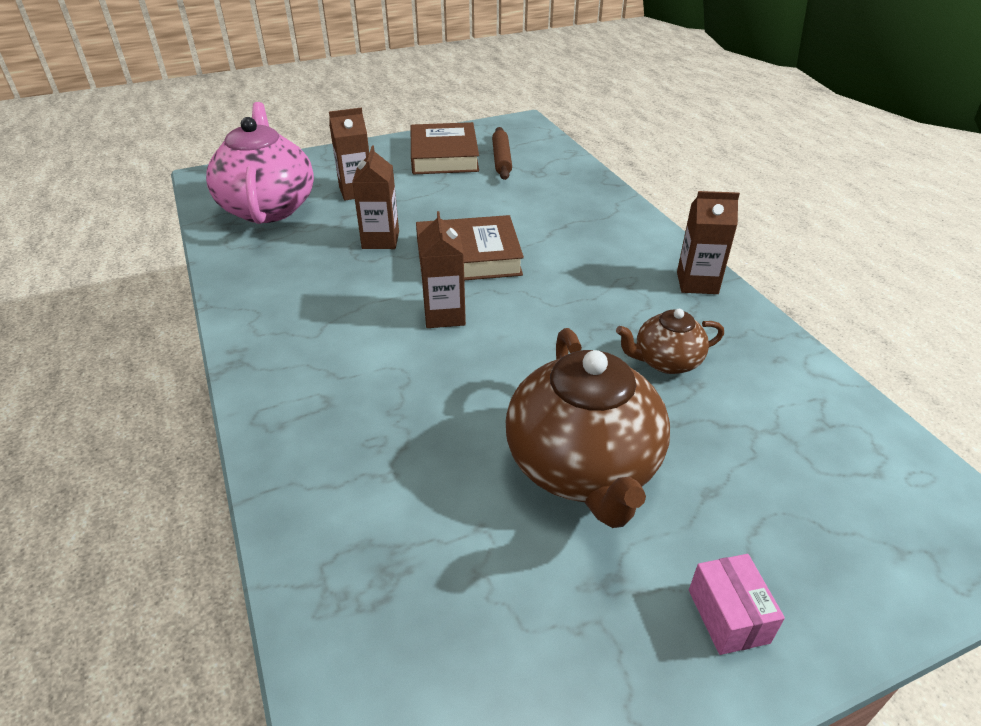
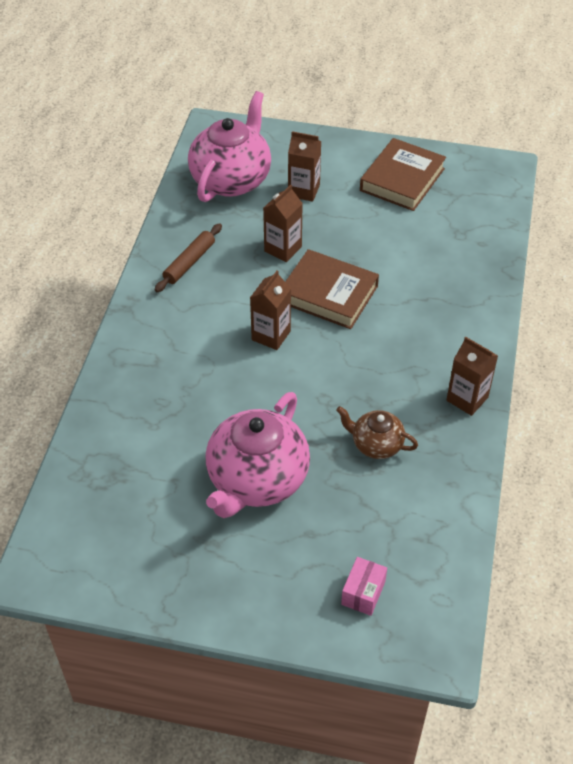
camera: 35 degrees right, 10 degrees up
brown rolling pin [492,127,512,180] -> brown rolling pin moved to [155,223,222,292]
brown teapot [506,328,670,528] -> pink teapot [206,392,310,518]
pink box [689,554,785,655] -> pink box moved to [341,557,387,616]

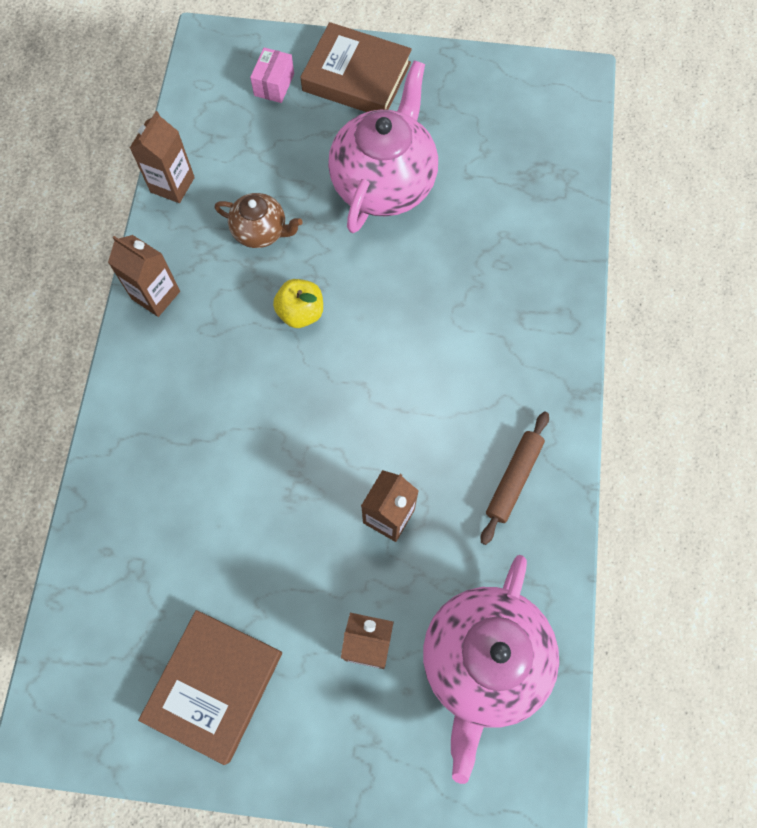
camera: 175 degrees right, 20 degrees up
brown carton [250,270,291,350] -> brown carton moved to [130,111,195,203]
brown book [285,249,379,329] -> brown book moved to [300,22,412,112]
none -> yellow apple [273,279,323,328]

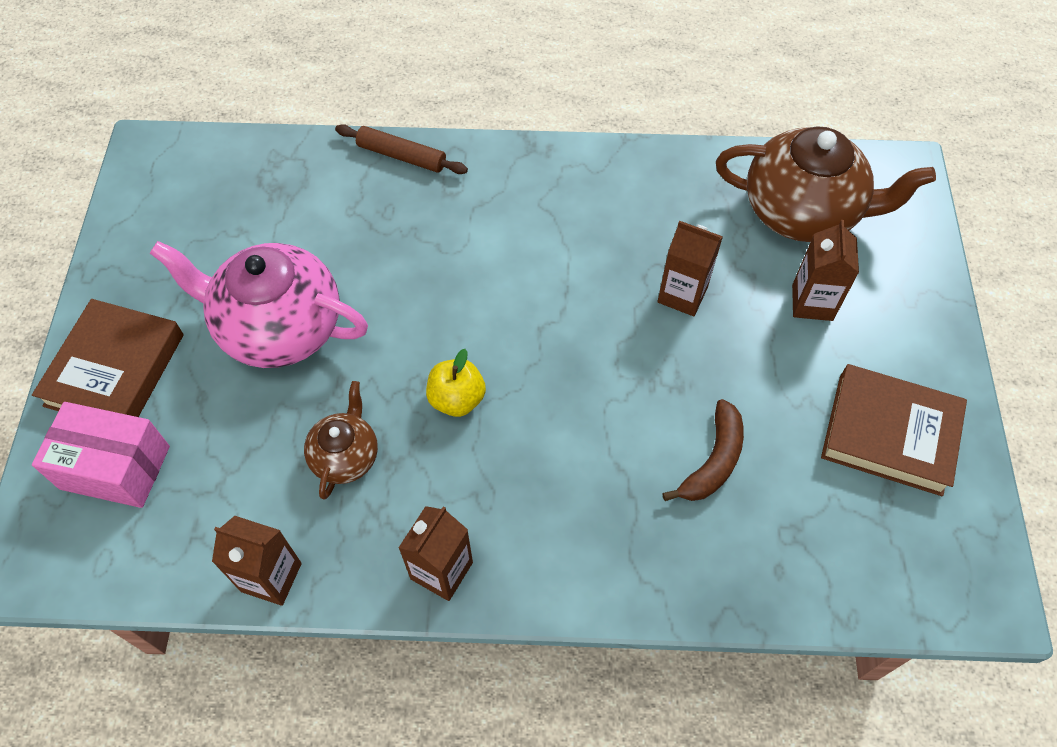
camera: 95 degrees left, 10 degrees down
pink box [250,47,294,103] -> pink box [32,402,170,508], size x1.71
pink teapot [423,555,559,784] -> brown teapot [716,126,936,242]
brown rolling pin [481,412,549,545] -> brown rolling pin moved to [335,124,468,174]
none -> brown banana [662,399,744,501]

